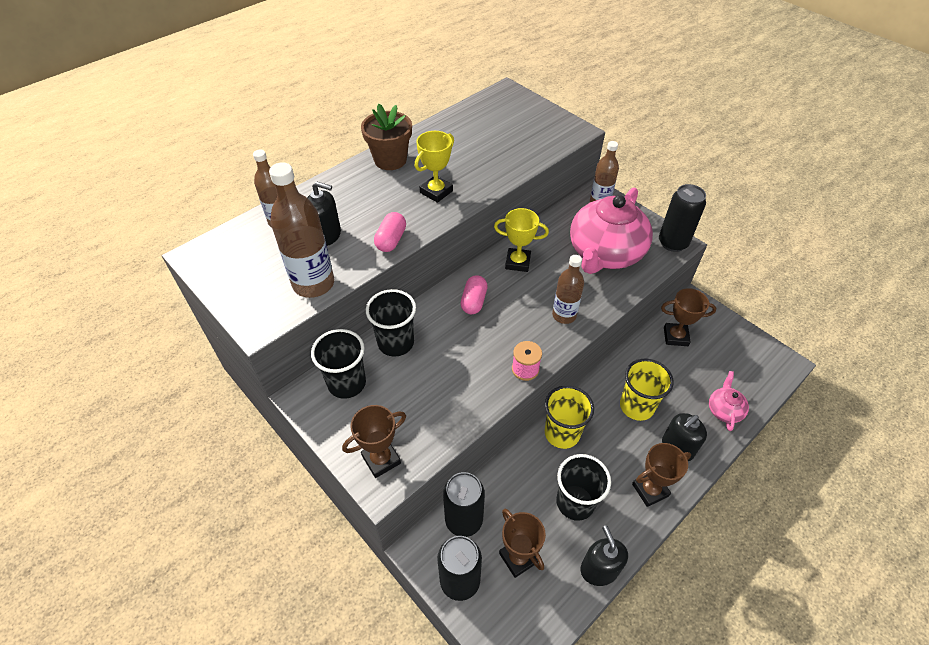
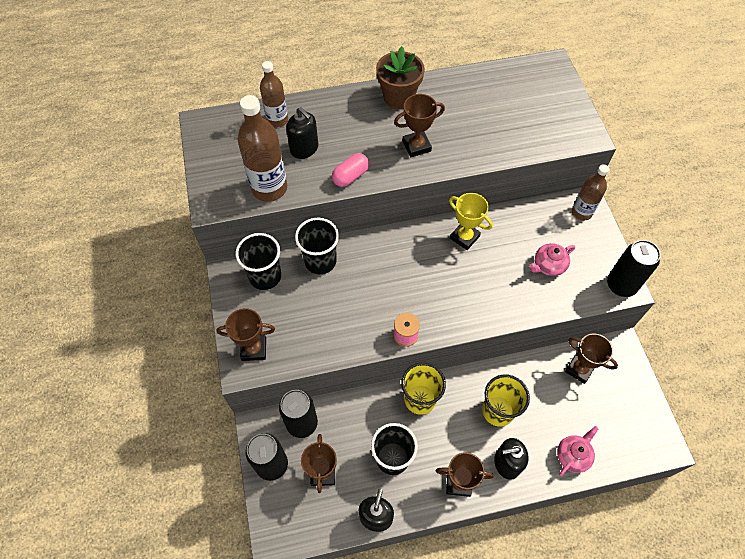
camera: 30 degrees right, 10 degrees up
yellow trophy [415,131,454,203] -> brown trophy [394,94,445,157]
pink capsule [460,275,488,314] -> none
brown bottle [552,255,584,324] -> none
pink teapot [570,188,653,274] -> pink teapot [529,243,575,276], size x0.44

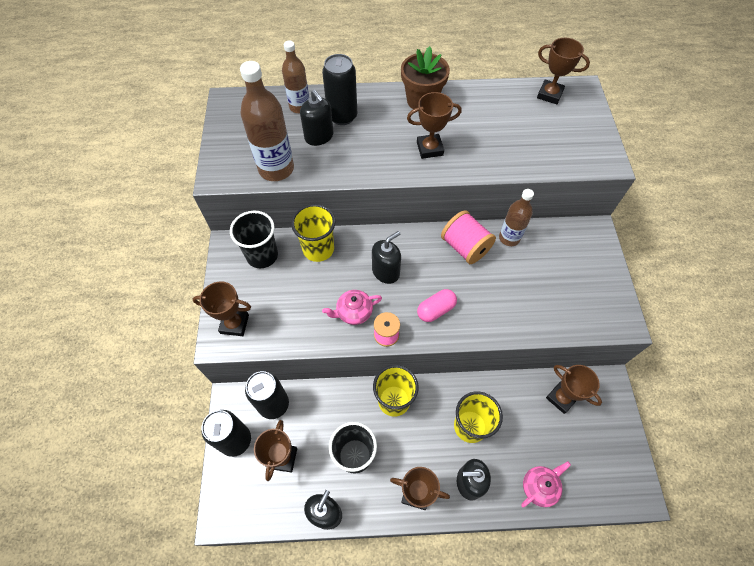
camera: 10 degrees right, 0 degrees up
black cup [295,218,339,274] -> yellow cup [291,204,336,262]
pink capsule [332,153,369,187] -> pink capsule moved to [417,289,457,322]
yellow trophy [449,193,493,250] -> pink spool [441,210,496,264]
pink teapot [529,243,575,276] -> pink teapot moved to [322,290,382,325]
brown bottle [572,164,609,220] -> brown bottle moved to [499,189,534,246]
black can [607,240,661,297] -> black can moved to [322,54,357,125]
none -> black soap dispenser [372,231,401,284]
none -> brown trophy [537,38,590,104]

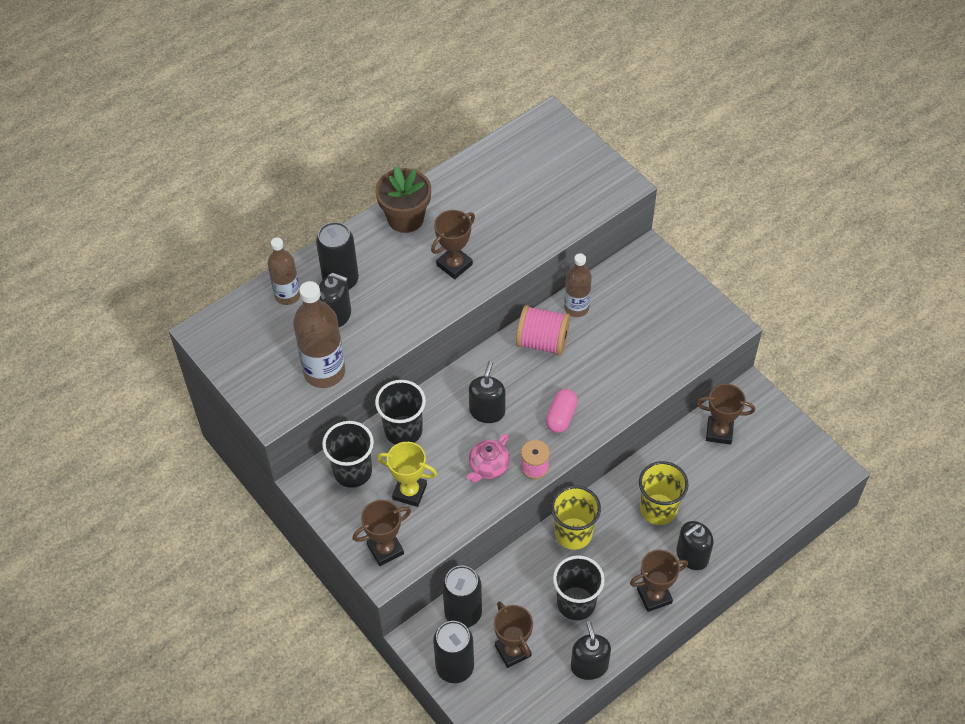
camera: 35 degrees left, 5 degrees down
yellow cup [291,204,336,262] -> black cup [375,380,426,445]
pink teapot [521,461,571,508] -> none
brown trophy [537,38,590,104] -> none
none -> yellow trophy [377,442,437,507]

